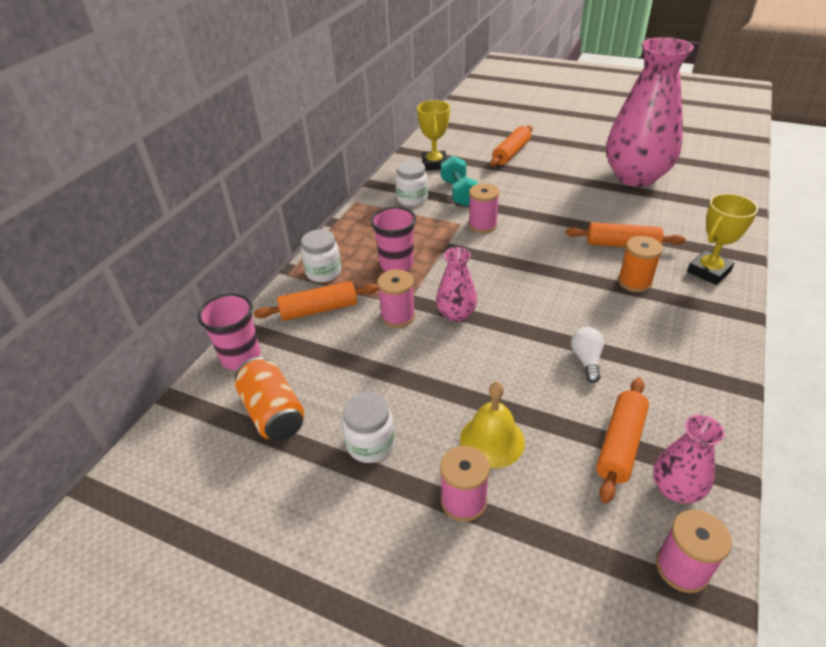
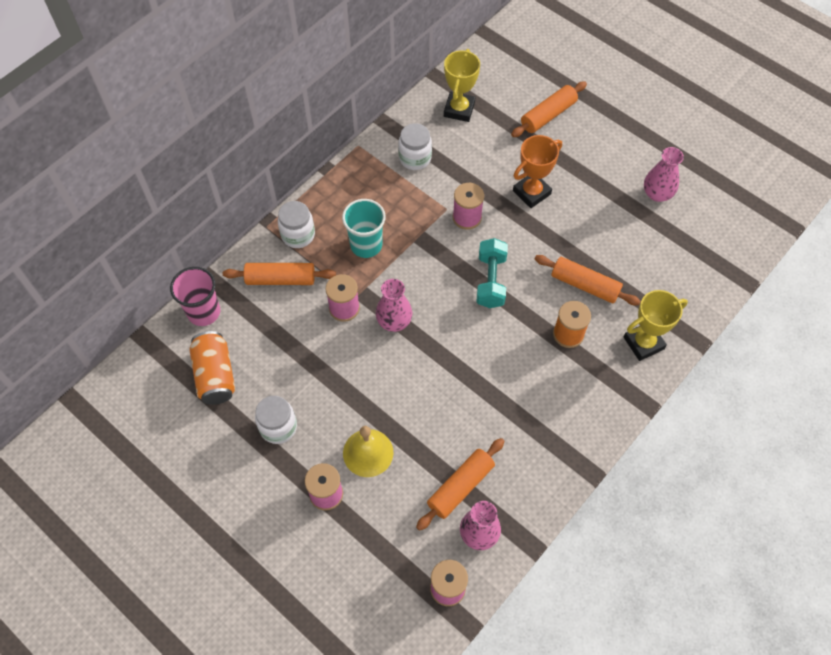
camera: 15 degrees right, 20 degrees up
pink cup [371,207,416,271] -> turquoise cup [342,199,386,258]
turquoise dumbbell [441,156,478,207] -> turquoise dumbbell moved to [476,238,508,308]
white light bulb [571,327,604,383] -> none
pink vase [606,37,694,187] -> pink vase [644,147,684,202], size x0.45
none -> orange trophy [513,135,562,208]

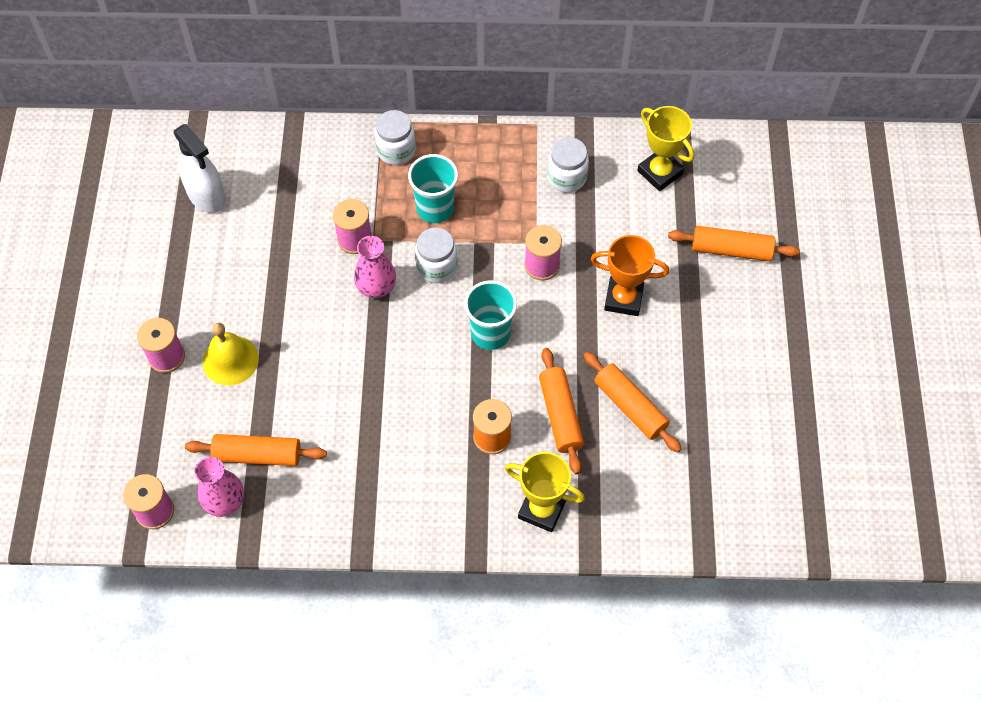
camera: 50 degrees right, 0 degrees up
pink cup [170,267,220,326] -> none
orange can [190,331,235,405] -> white spray bottle [174,124,226,213]
orange rolling pin [223,263,336,285] -> orange rolling pin moved to [584,352,682,453]
white jar [255,396,297,444] -> white jar moved to [415,228,458,283]
yellow trophy [444,49,480,122] -> yellow trophy turned 75 degrees clockwise [637,106,695,191]
turquoise dumbbell [476,238,508,308] -> turquoise cup [464,280,517,350]
pink vase [644,147,684,202] -> none

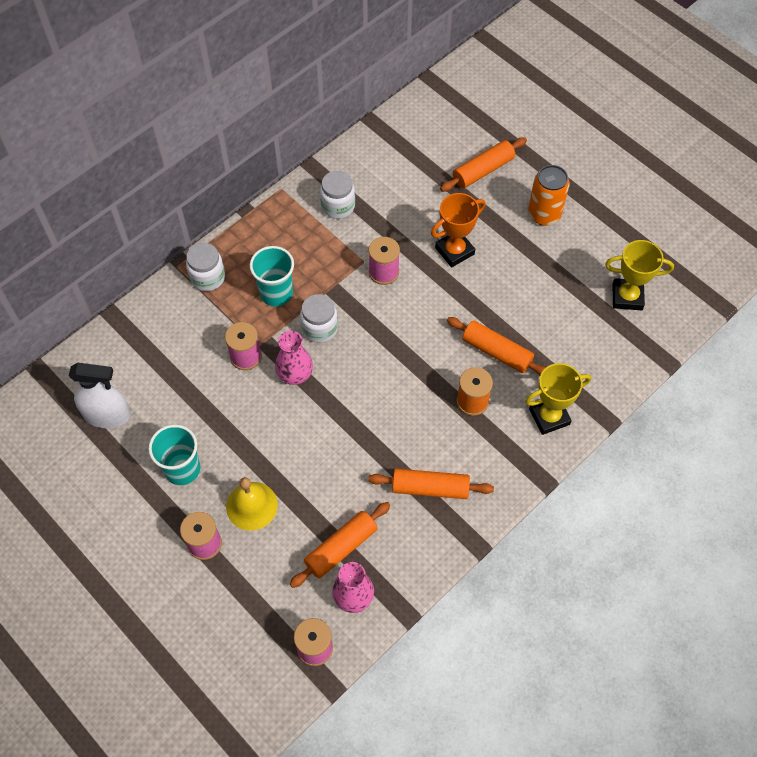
camera: 45 degrees left, 0 degrees up
turquoise cup [464,280,517,350] -> turquoise cup moved to [149,424,200,485]
orange rolling pin [584,352,682,453] -> orange rolling pin moved to [368,469,494,499]
yellow trophy [637,106,695,191] -> yellow trophy moved to [605,240,674,310]
none -> orange can [528,165,570,226]

